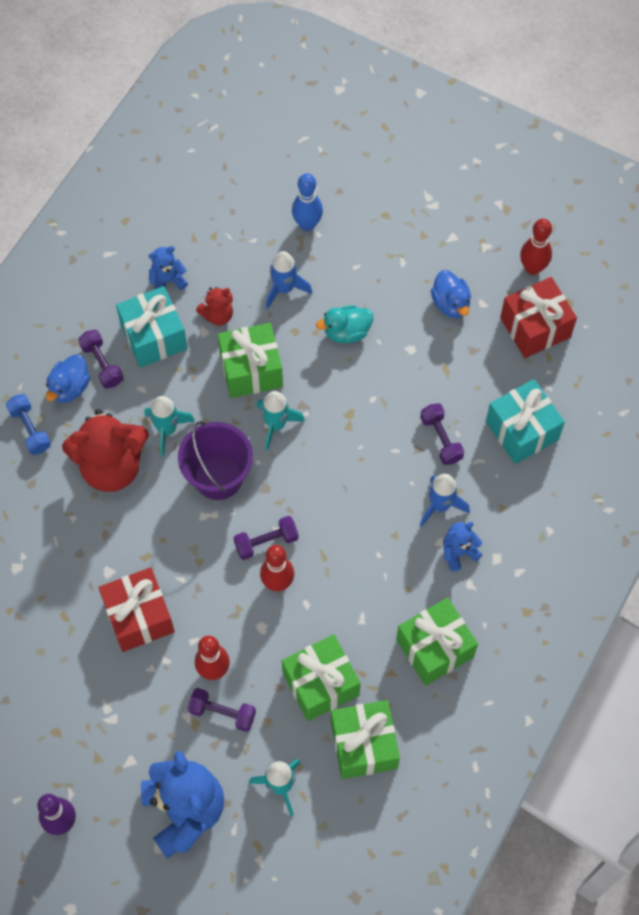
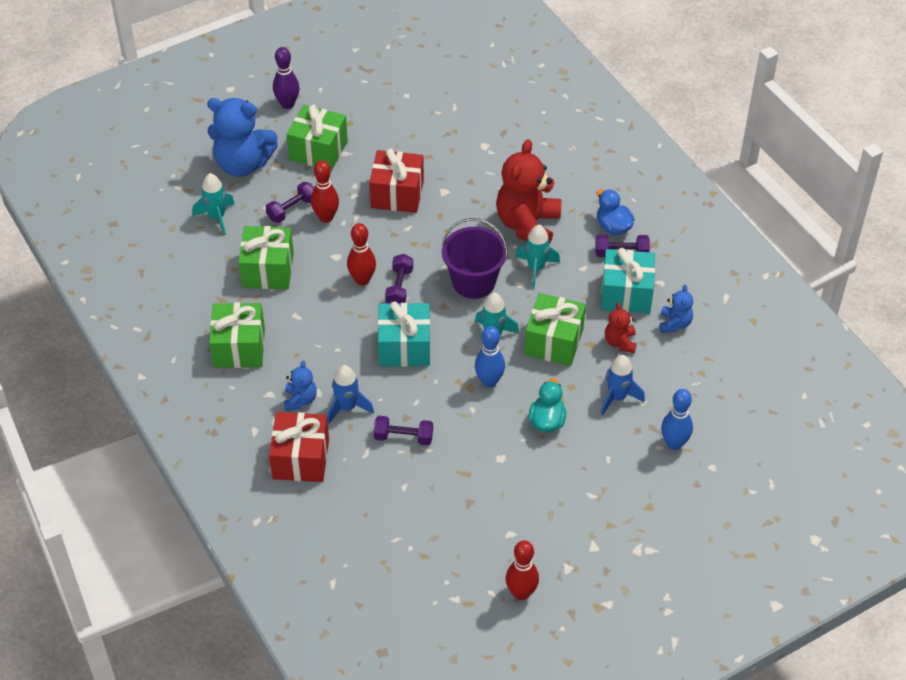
camera: 120 degrees right, 15 degrees down
blue dumbbell [6,394,51,455] -> none
green gift [331,700,400,779] -> green gift moved to [287,105,348,171]
blue duck [431,270,471,318] -> none
turquoise gift [486,379,565,464] -> turquoise gift moved to [378,301,430,367]
red gift [500,277,577,358] -> red gift moved to [269,412,329,482]
none -> blue bowling pin [475,326,505,388]

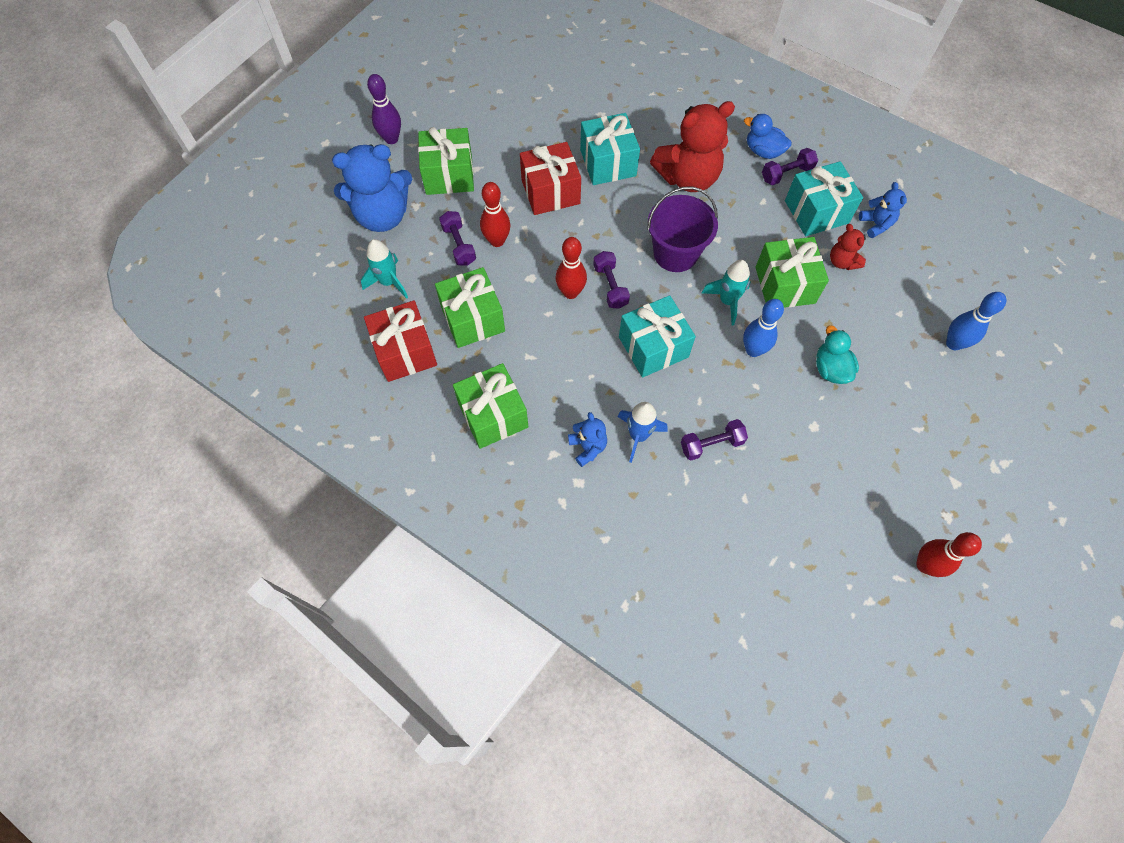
camera: 25 degrees left, 15 degrees up
purple dumbbell [266,182,314,223] -> purple dumbbell turned 45 degrees counterclockwise [439,211,476,266]
red gift [269,412,329,482] -> red gift moved to [364,300,437,382]
red teddy bear [496,139,561,244] -> red teddy bear turned 105 degrees counterclockwise [650,101,735,192]
turquoise rocket [515,225,560,288] -> none
blue rocket [601,355,645,416] -> none
none -> turquoise gift [580,113,640,185]

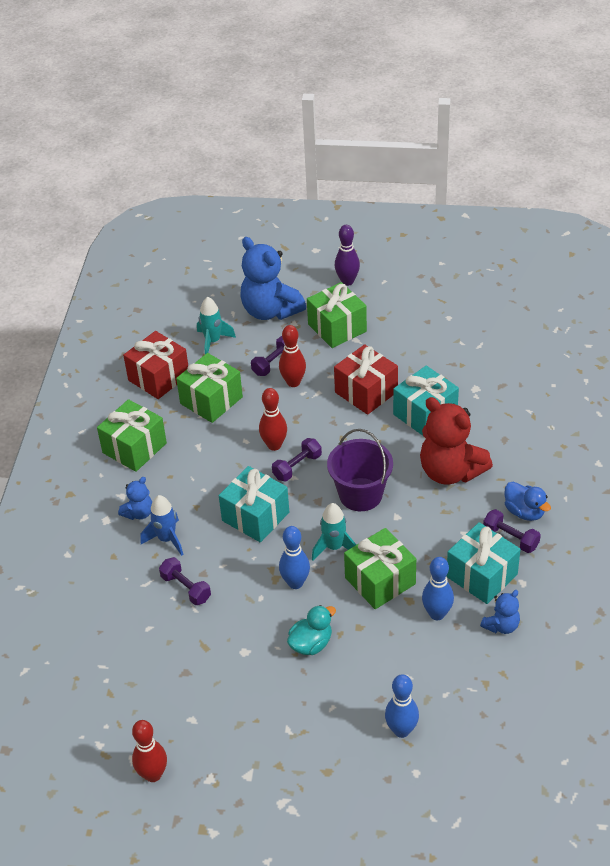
camera: 65 degrees right, 20 degrees down
blue duck [744,114,792,159] -> blue duck turned 135 degrees clockwise [504,482,551,521]
red teddy bear [830,224,866,270] -> blue bowling pin [422,557,454,620]

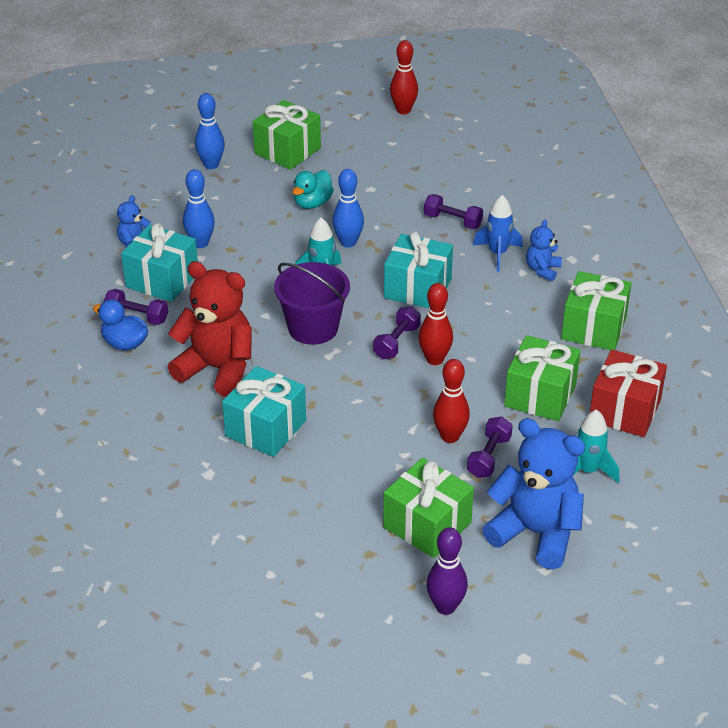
camera: 160 degrees right, 5 degrees down
red gift [334,344,398,415] -> none
green gift [344,528,416,609] -> green gift moved to [253,100,321,170]

